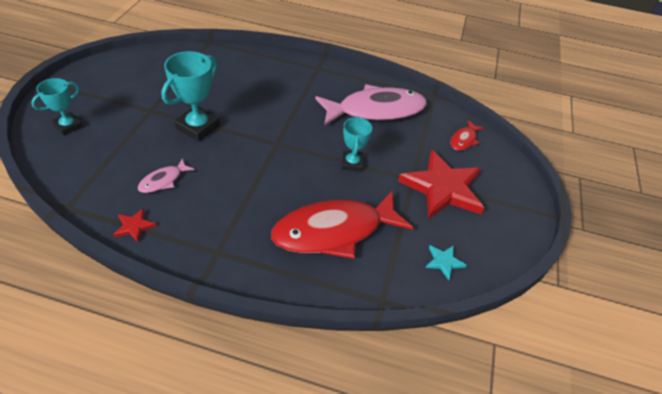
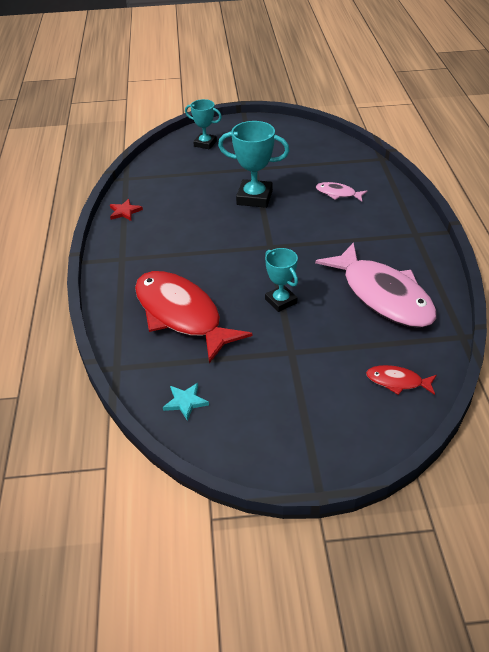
camera: 75 degrees right, 5 degrees down
pink fish [137,158,195,193] -> pink fish moved to [316,182,368,202]
turquoise trophy [342,117,372,172] -> turquoise trophy turned 75 degrees clockwise [265,248,298,312]
red star [398,150,484,220] -> none

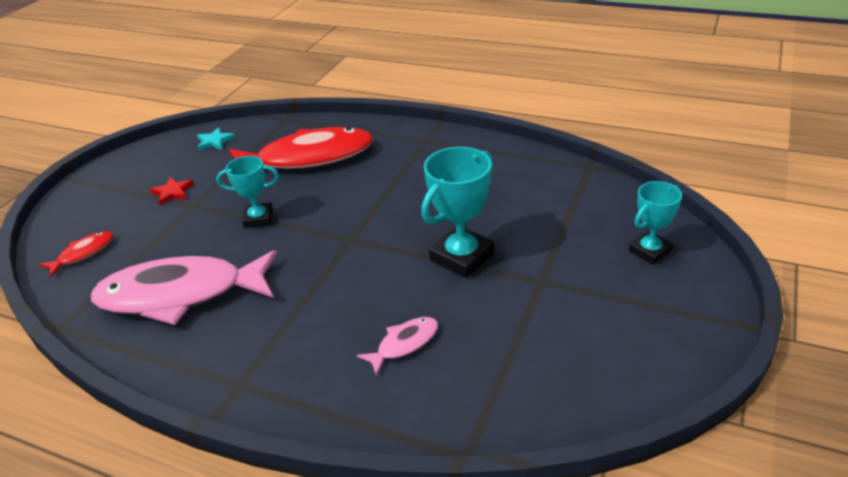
camera: 120 degrees right, 5 degrees down
red star [110,199,143,221] -> red star moved to [150,177,194,205]

